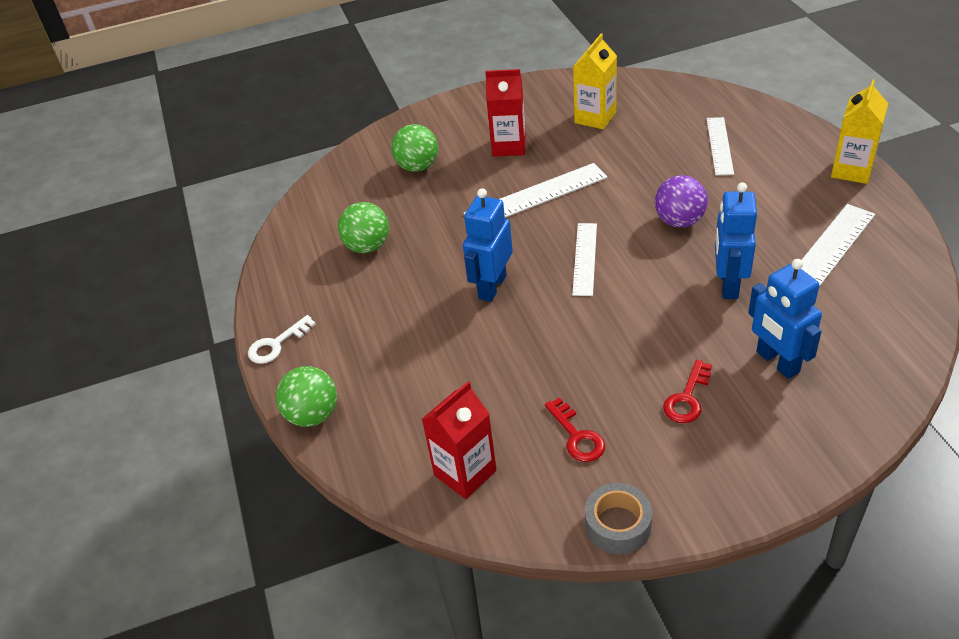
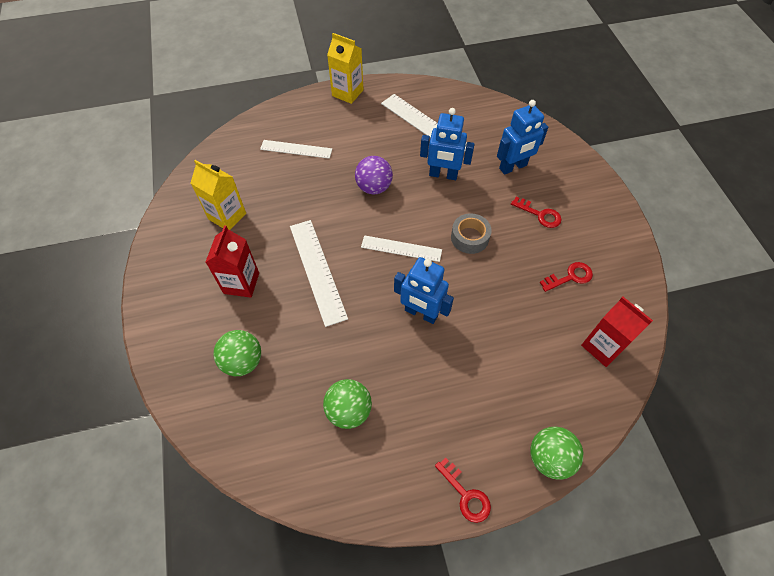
camera: 90 degrees left, 15 degrees up
white key [248,315,316,364] -> red key [435,458,491,523]
grey tape [585,483,652,554] -> grey tape moved to [451,213,492,254]

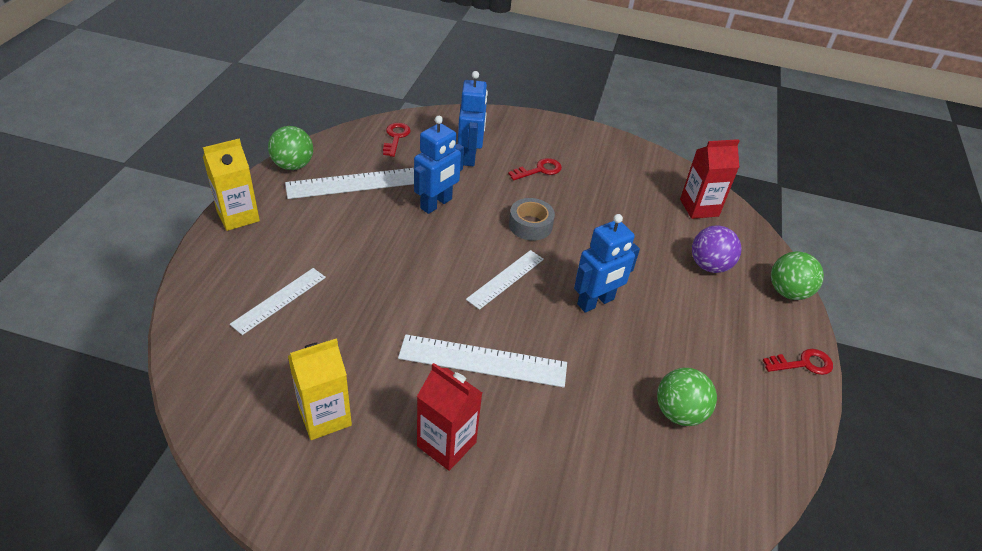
camera: 65 degrees left, 15 degrees down
green ball [213,330,261,376] -> green ball moved to [268,126,313,170]
purple ball [355,156,393,195] -> purple ball moved to [692,225,742,273]
red key [540,262,593,292] -> red key moved to [383,123,411,157]

